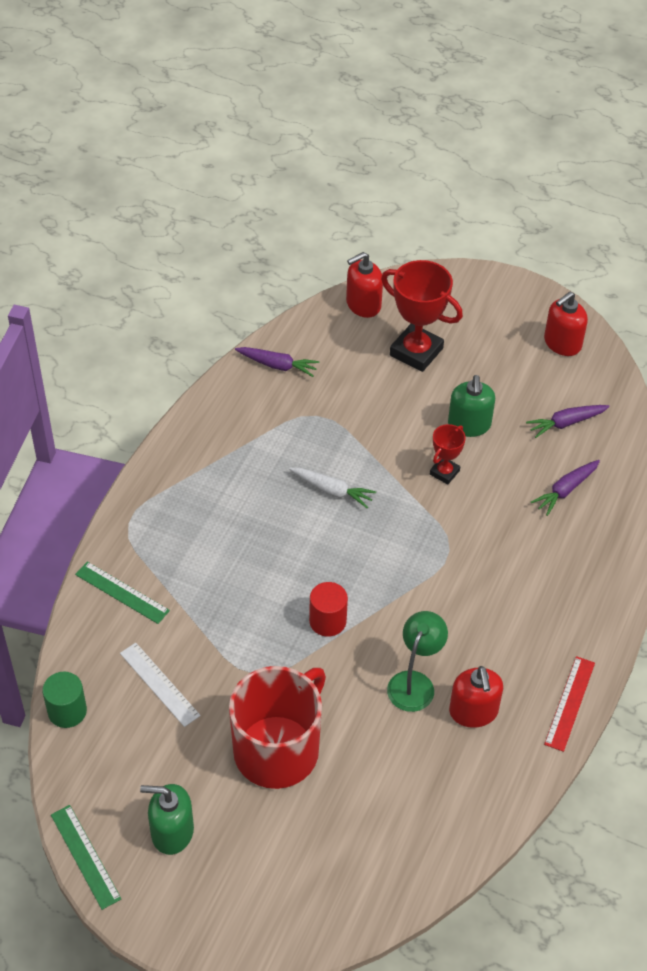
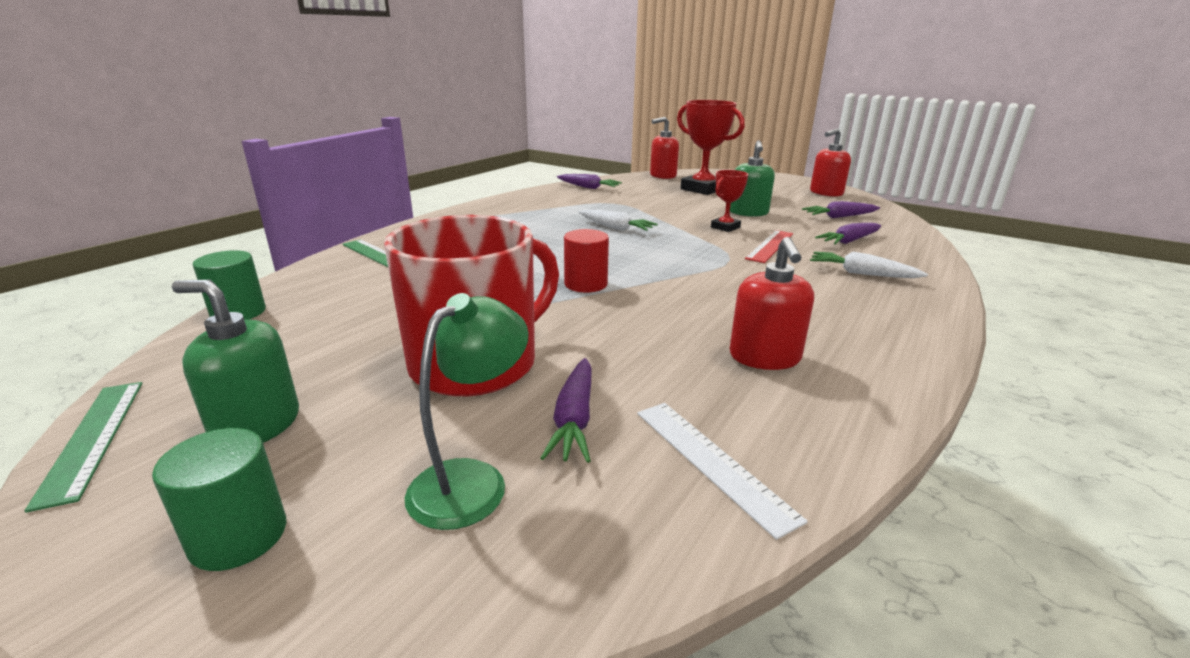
camera: 10 degrees right, 25 degrees down
white ruler [120,643,201,727] -> white ruler moved to [637,403,808,540]
green lamp [387,611,448,712] -> green lamp moved to [405,293,529,530]
red ruler [544,656,595,752] -> red ruler moved to [745,230,793,263]
none -> green cylinder [152,428,286,571]
none -> purple carrot [540,358,592,463]
none -> white carrot [810,252,928,278]

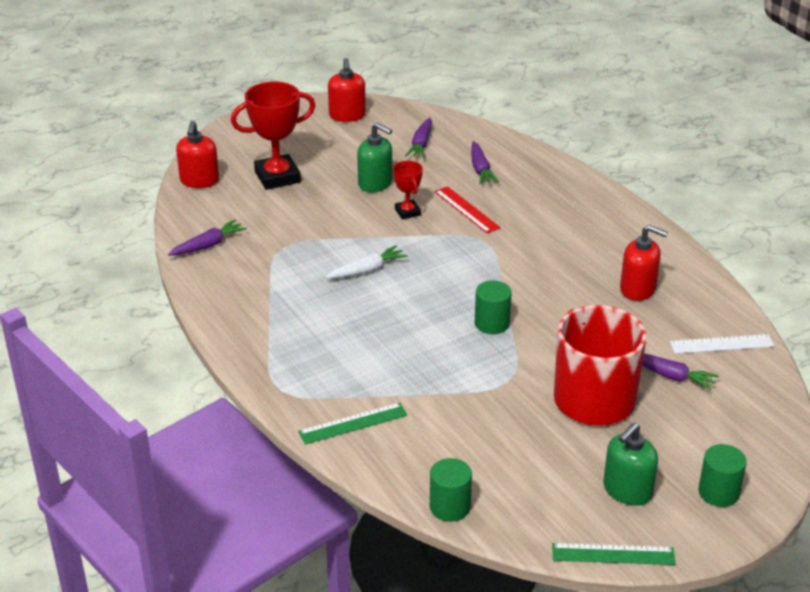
camera: 65 degrees left, 10 degrees up
green lamp [405,293,529,530] -> none
red cylinder [564,229,609,292] -> green cylinder [475,281,512,334]
white carrot [810,252,928,278] -> none

